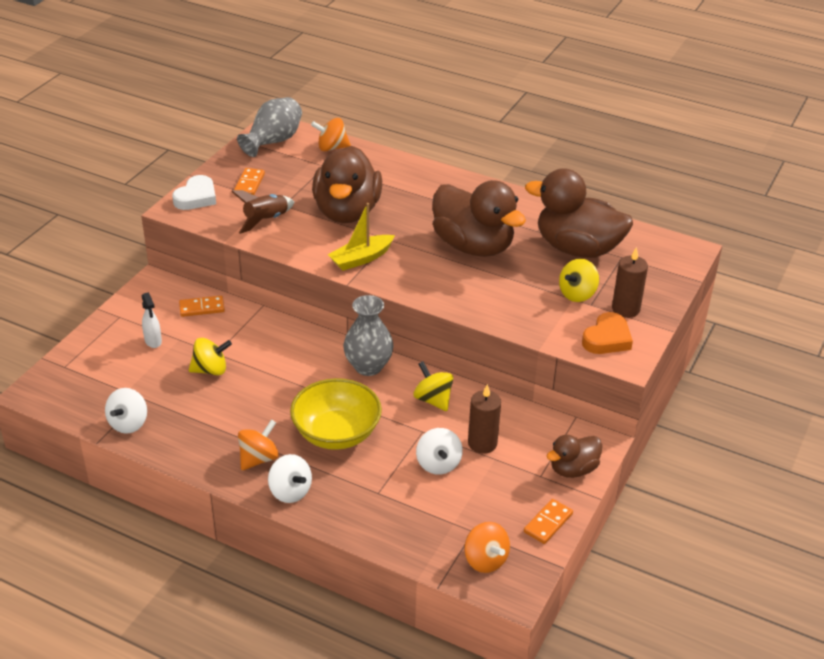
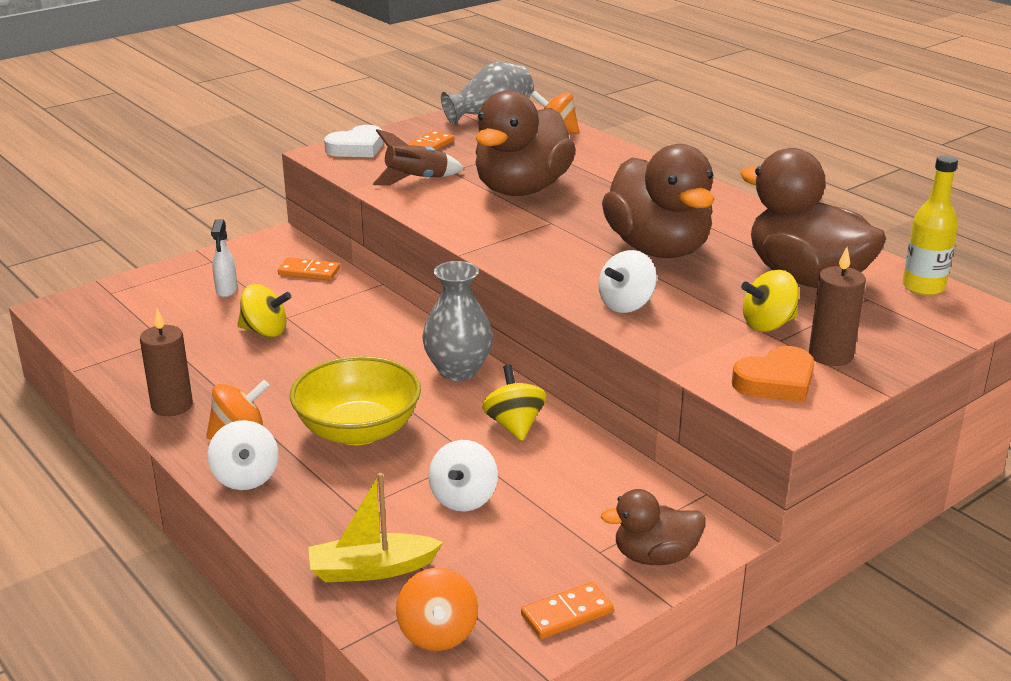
camera: 25 degrees right, 10 degrees down
white spinning top [105,388,147,434] -> white spinning top moved to [598,250,657,313]
yellow boat [328,203,395,271] -> yellow boat moved to [308,473,443,582]
brown candle [468,384,501,454] -> brown candle moved to [140,309,193,416]
none -> yellow bottle [903,155,958,296]

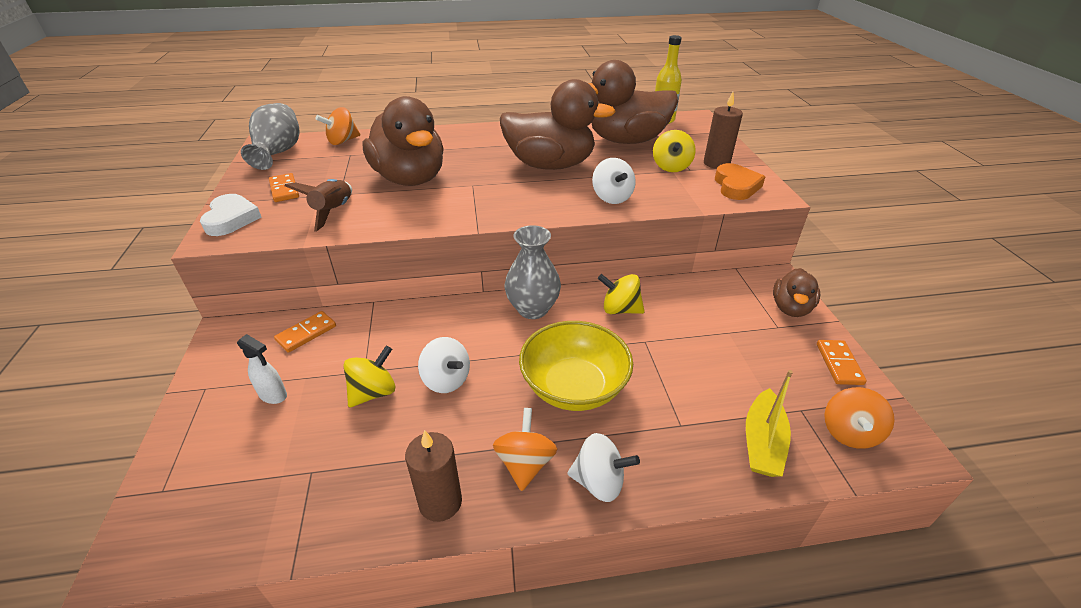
camera: 60 degrees left, 10 degrees up
orange spinning top [396,568,478,651] -> orange spinning top turned 90 degrees clockwise [824,387,894,449]
white spinning top [428,440,498,512] -> white spinning top moved to [418,337,470,393]

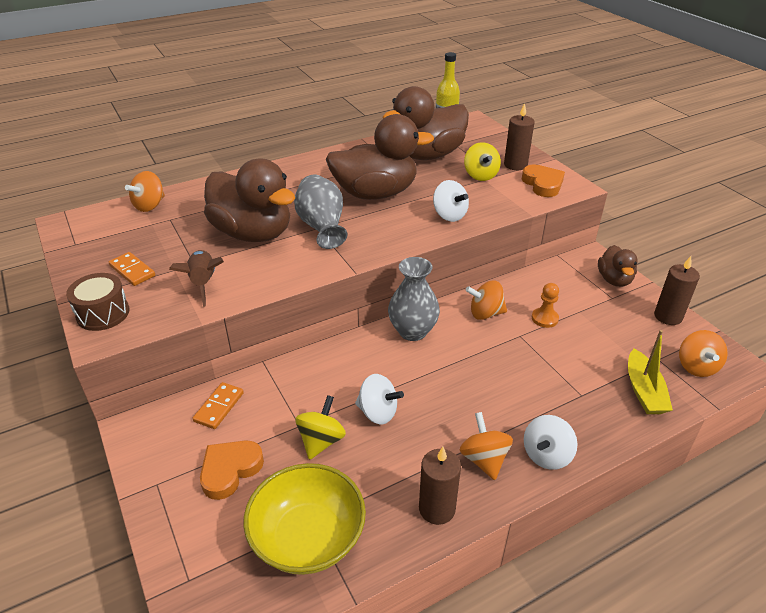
camera: 20 degrees left, 0 degrees up
white heart [200,194,262,236] -> brown drum [66,273,129,331]
white spray bottle [237,334,287,404] -> orange heart [200,440,264,500]
grey vase [241,103,300,170] -> grey vase moved to [294,174,347,249]
yellow bowl [519,321,633,411] -> yellow bowl moved to [243,463,366,575]
white spinning top [567,433,640,502] -> white spinning top turned 135 degrees clockwise [524,415,577,470]
yellow spinning top [598,274,645,314] -> orange spinning top [466,281,507,320]
orange domino [817,340,867,385] -> brown candle [654,256,700,325]
none -> orange pawn [532,283,559,328]

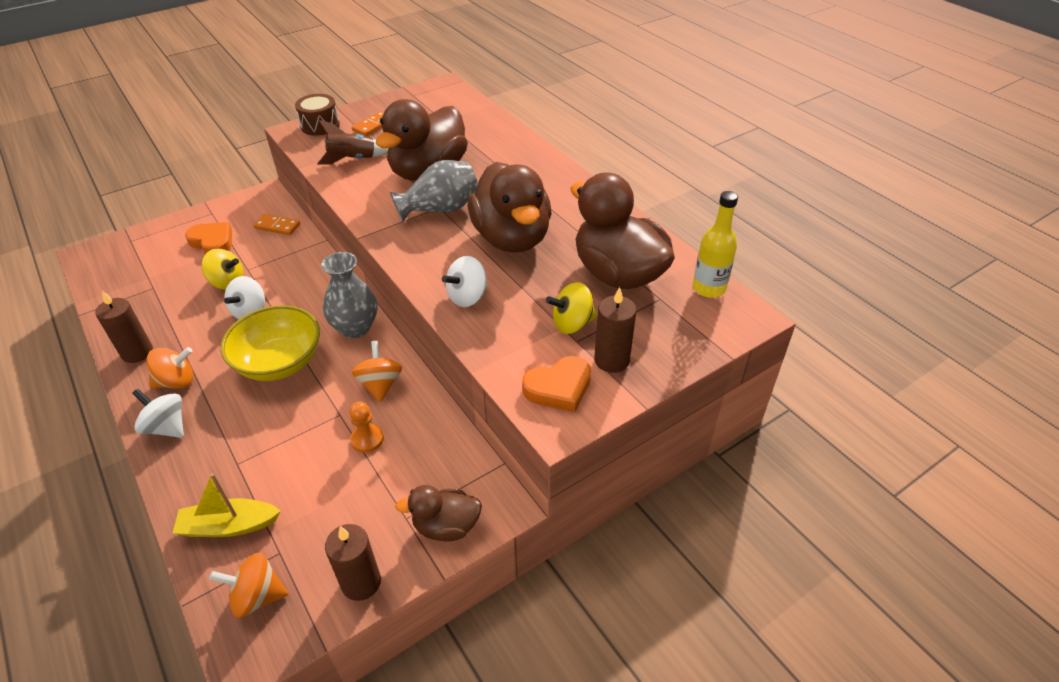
camera: 85 degrees right, 5 degrees up
orange spinning top [125,171,165,212] -> none
yellow bowl [243,463,366,575] -> yellow bowl moved to [221,305,320,381]

